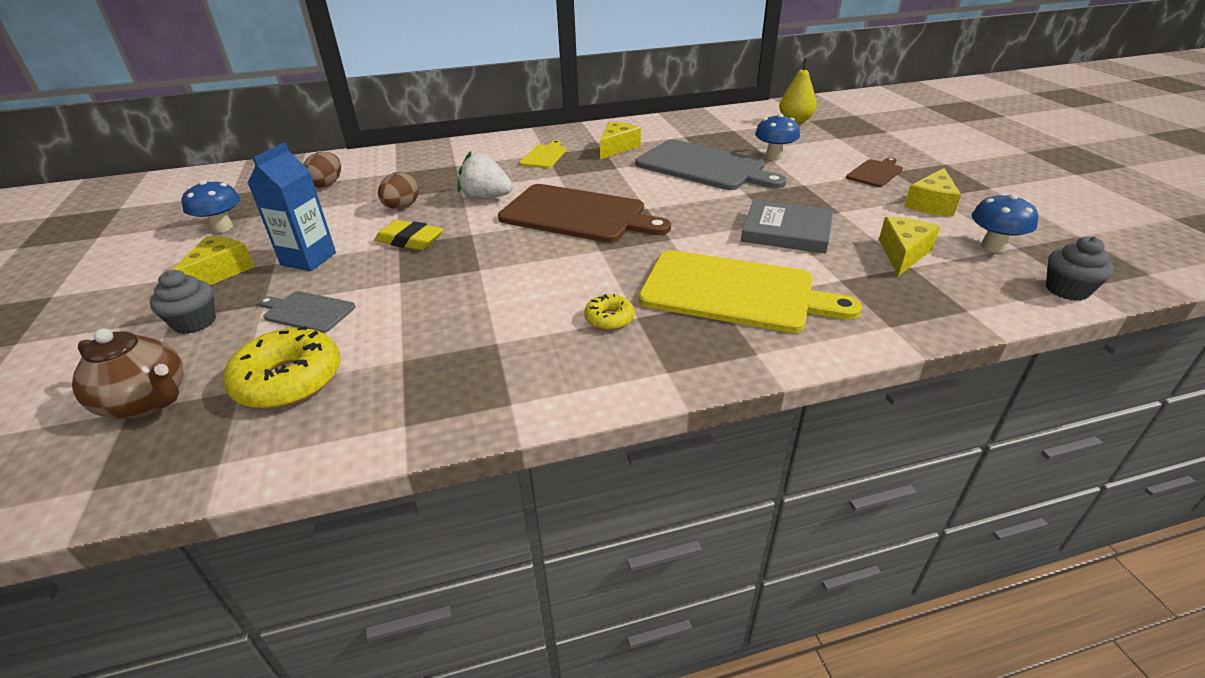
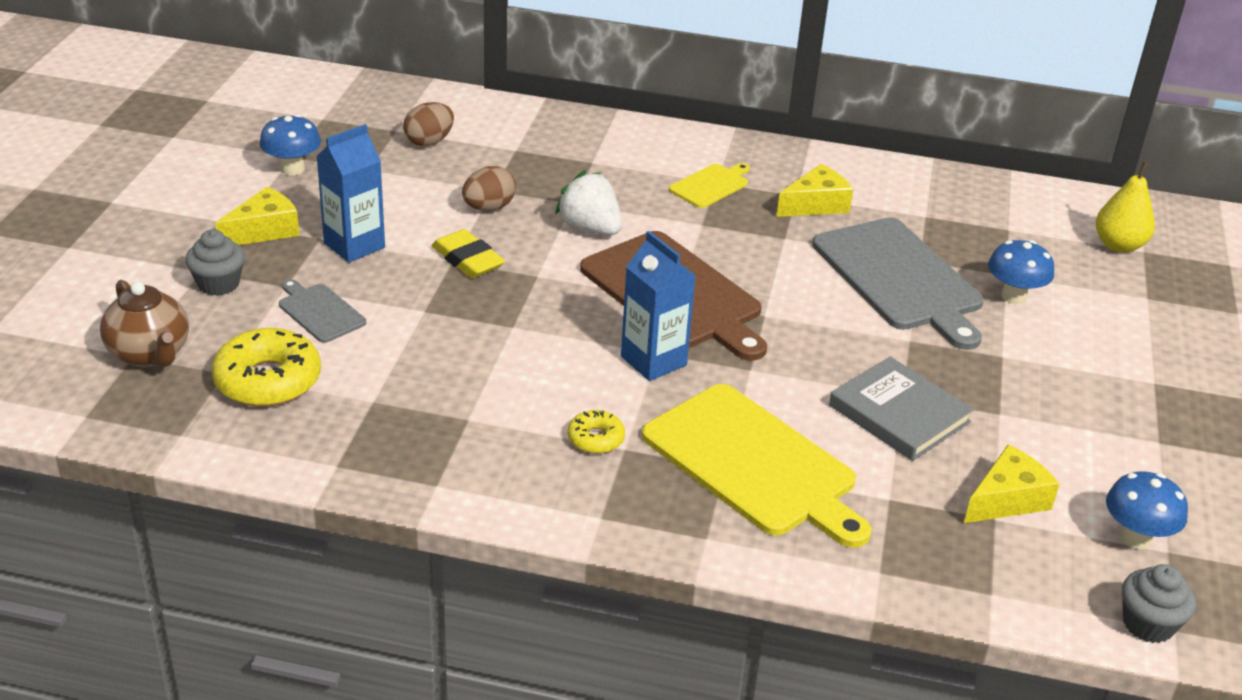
camera: 25 degrees right, 0 degrees up
brown cutting board [846,157,903,187] -> none
yellow cheese [904,168,961,217] -> none
none -> blue carton [621,231,696,381]

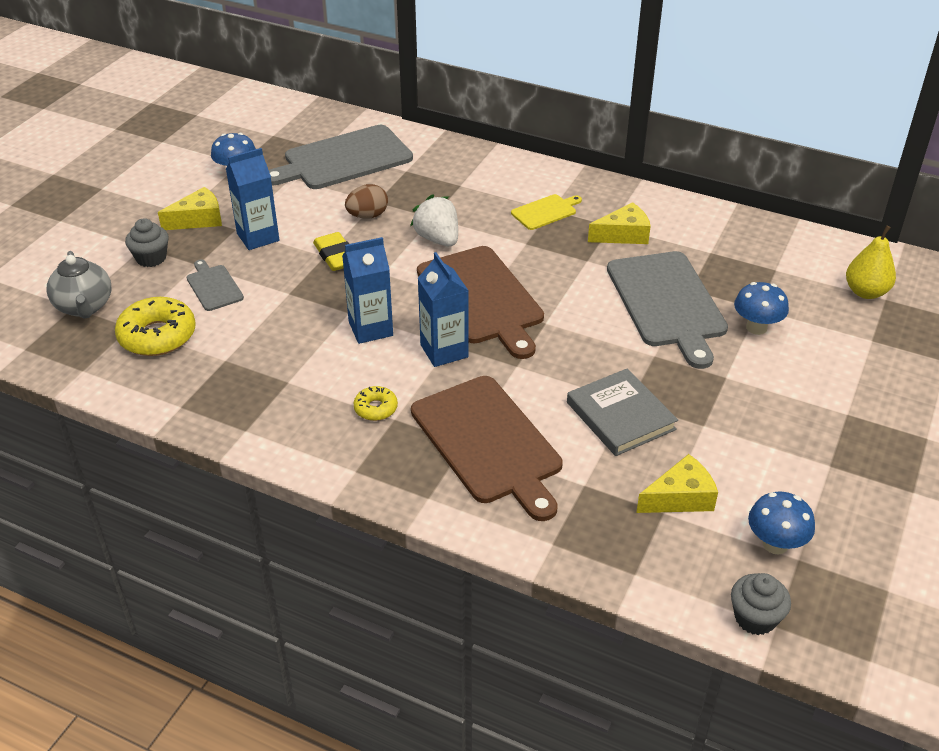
camera: 15 degrees right, 5 degrees up
brown teapot [100,280,189,367] -> grey teapot [47,251,112,319]
brown egg [403,102,454,146] -> grey cutting board [269,125,413,189]
yellow cutting board [642,384,872,548] -> brown cutting board [411,376,563,521]
none -> blue carton [342,237,393,344]

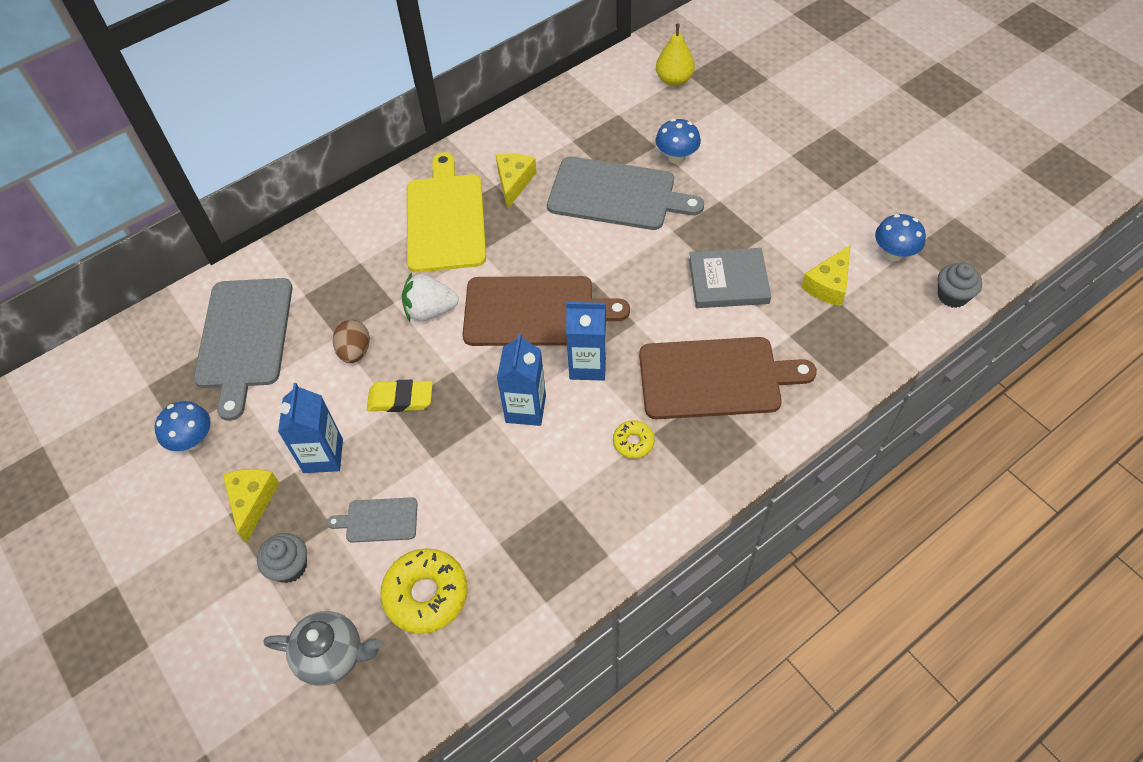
camera: 60 degrees left, 15 degrees up
yellow cutting board [511,194,582,230] -> yellow cutting board [407,152,486,272], size x2.10
yellow cheese [636,454,718,513] -> yellow cheese turned 150 degrees counterclockwise [801,245,851,306]

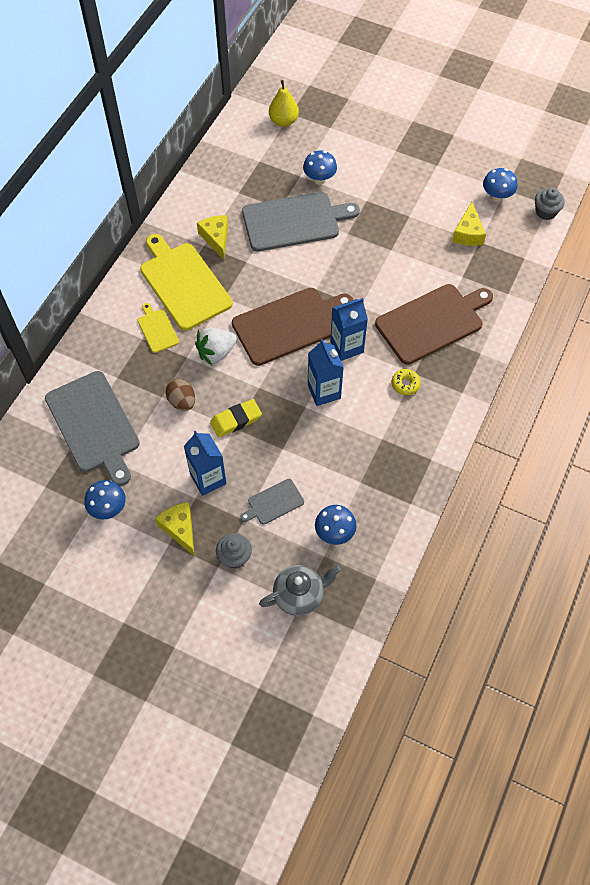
camera: 30 degrees left, 5 degrees up
yellow donut [381,548,468,634] -> blue mushroom [315,505,357,545]
grey book [689,248,771,308] -> none
none -> yellow cutting board [138,303,179,353]

